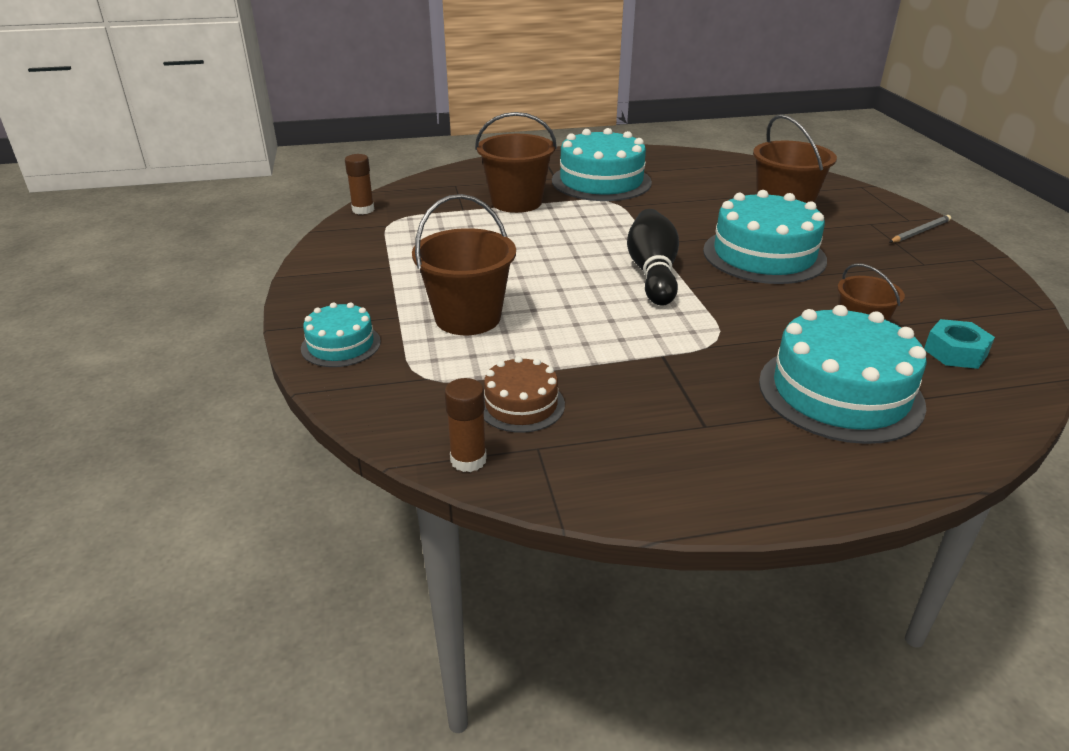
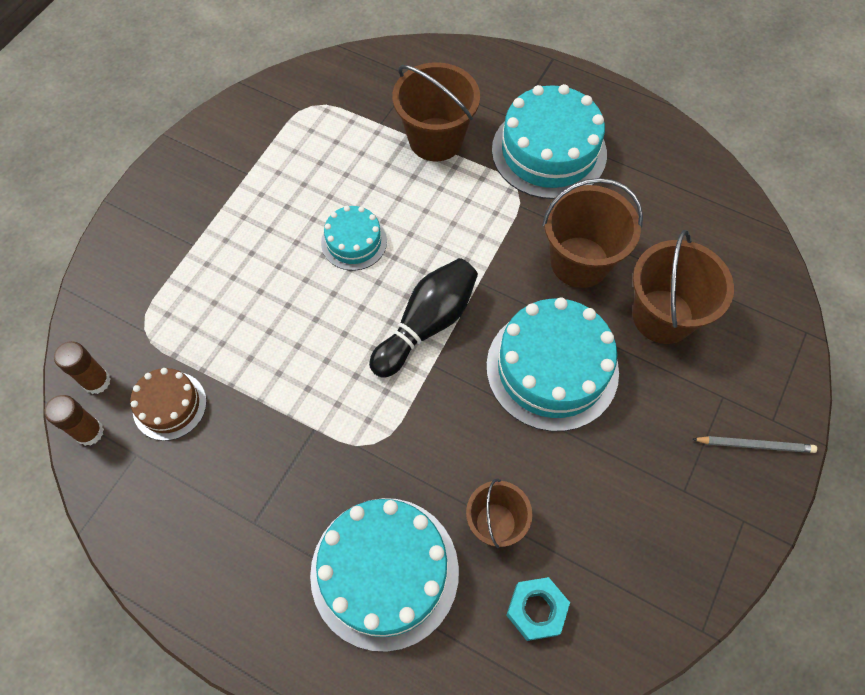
camera: 40 degrees right, 30 degrees up
turquoise cake [301,302,381,367] -> turquoise cake moved to [321,206,387,271]
brown glue stick [345,154,374,214] -> brown glue stick moved to [54,341,111,394]
brown bucket [412,194,516,335] -> brown bucket moved to [542,178,643,288]

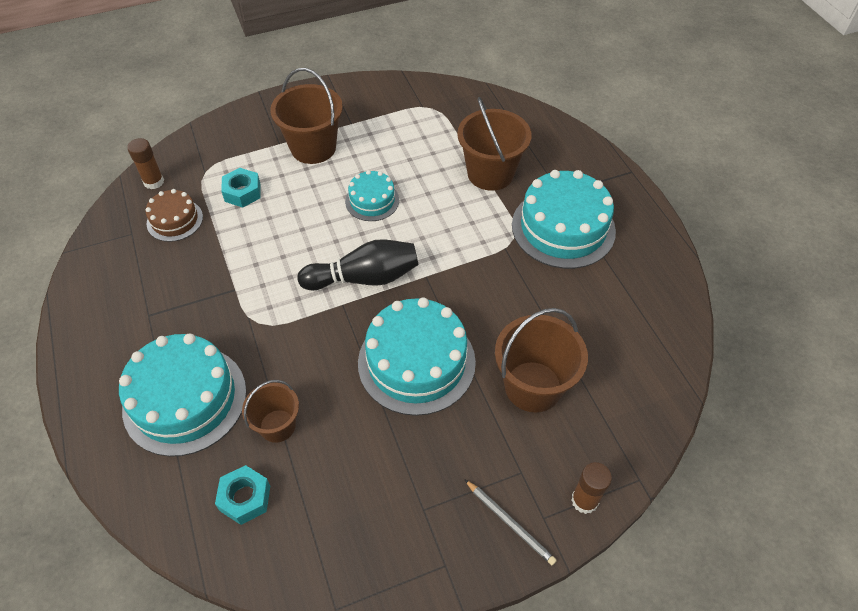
camera: 40 degrees right, 10 degrees down
brown glue stick [44,395,104,446] -> brown glue stick moved to [571,462,612,514]
brown bucket [542,178,643,288] -> brown bucket moved to [270,68,343,164]
none -> turquoise nut [221,168,261,208]

